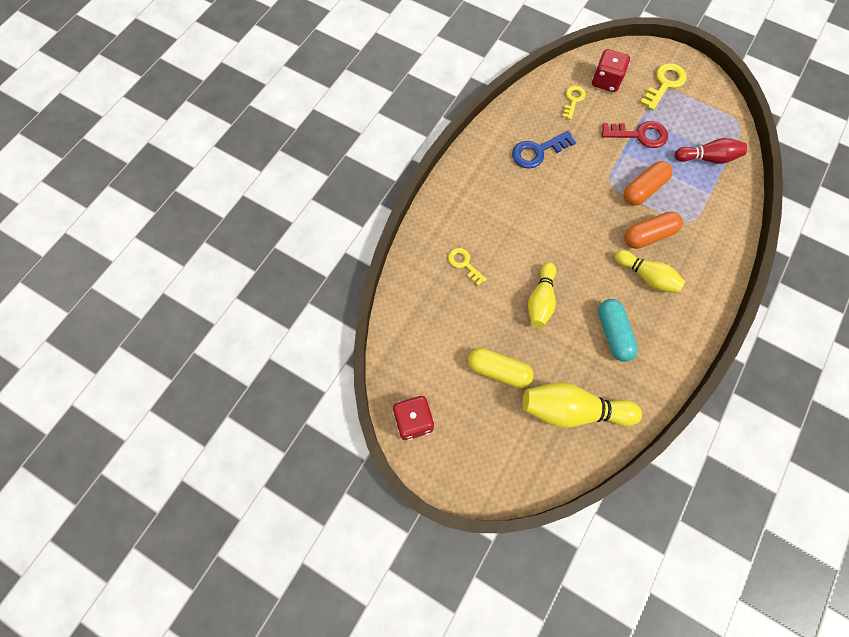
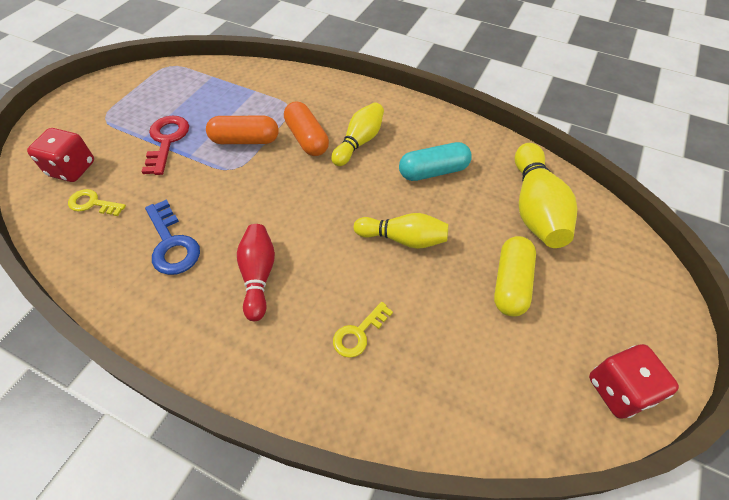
camera: 95 degrees left, 15 degrees down
orange capsule [624,161,673,206] -> orange capsule turned 45 degrees counterclockwise [206,116,279,144]
yellow key [640,63,687,110] -> none
red bowling pin [675,138,747,164] -> red bowling pin moved to [237,224,275,321]

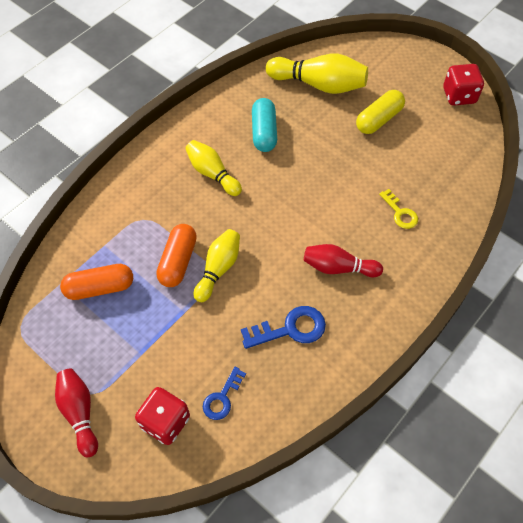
camera: 75 degrees left, 5 degrees up
yellow key [68,189,126,216] -> blue key [203,367,246,420]
red key [142,116,189,175] -> none
orange capsule [284,101,329,156] -> orange capsule moved to [60,264,133,300]
yellow bowling pin [354,213,448,249] -> yellow bowling pin moved to [194,229,240,302]
yellow capsule [494,236,536,317] -> yellow capsule turned 75 degrees counterclockwise [356,90,405,134]
none -> red bowling pin [55,368,98,457]

